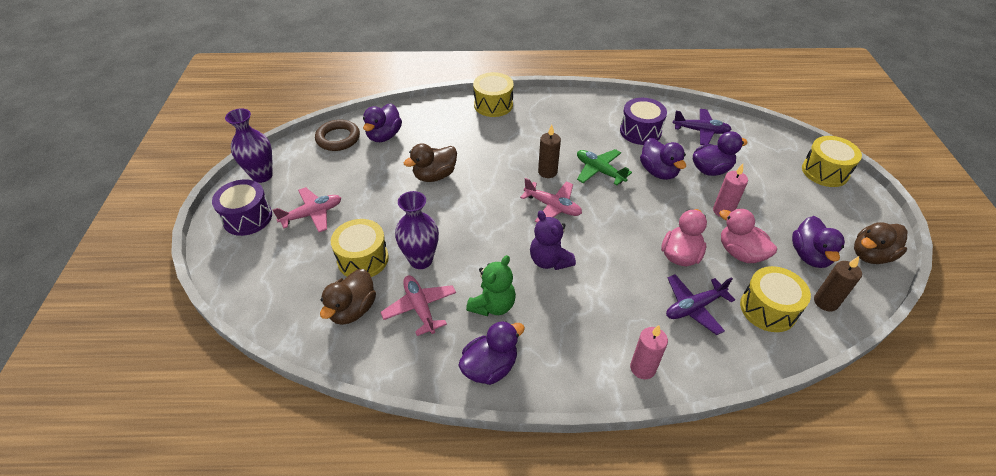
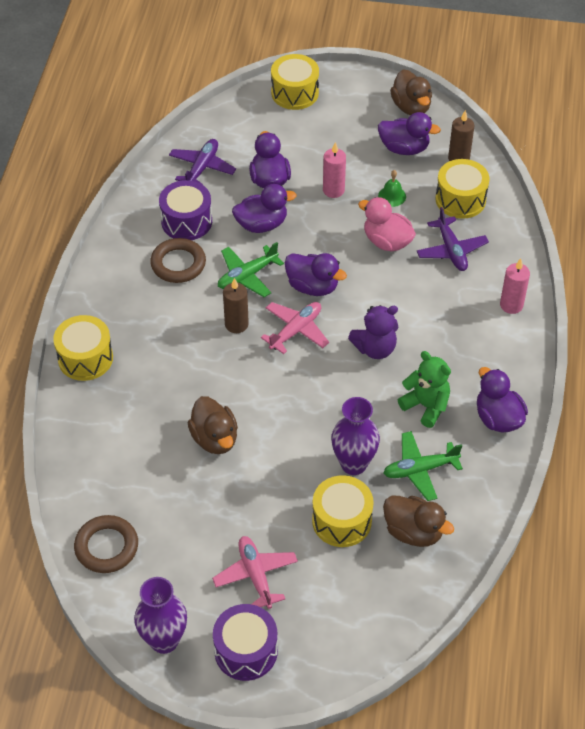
camera: 80 degrees left, 5 degrees up
purple duck [363,103,402,142] -> purple duck moved to [285,253,347,296]
pink plane [380,276,456,336] -> green plane [383,431,463,501]
pink duck [719,208,777,263] -> green bell [378,170,406,207]
none -> brown ring [150,238,206,283]

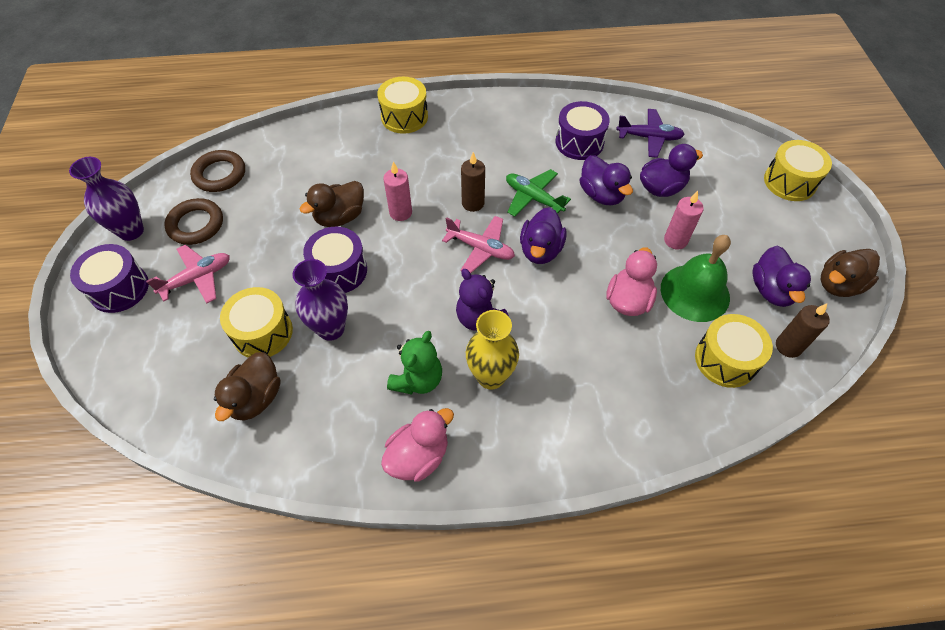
camera: 75 degrees right, 5 degrees up
brown ring [150,238,206,283] -> brown ring moved to [164,198,223,245]
green bell [378,170,406,207] -> green bell [661,235,731,322], size x2.17
green plane [383,431,463,501] -> none
purple plane [417,207,489,271] -> none
purple duck [477,367,528,432] -> pink duck [381,408,454,481]
pink candle [500,258,530,314] -> pink candle moved to [383,162,412,221]
none -> purple drum [303,227,367,293]
none -> yellow vase [466,310,519,390]

